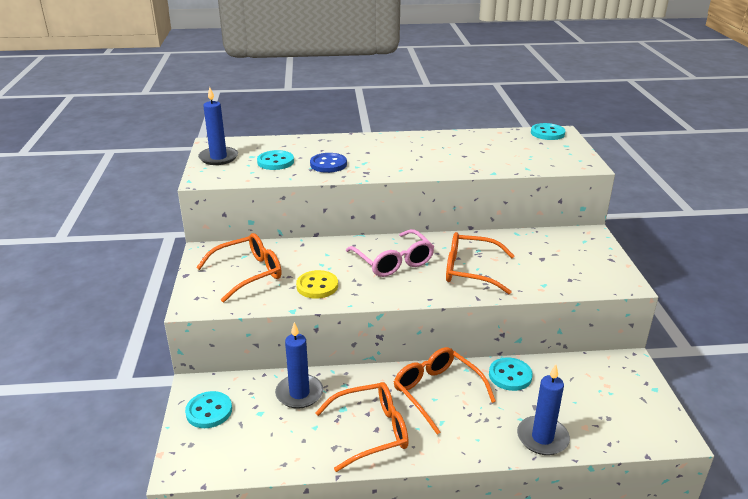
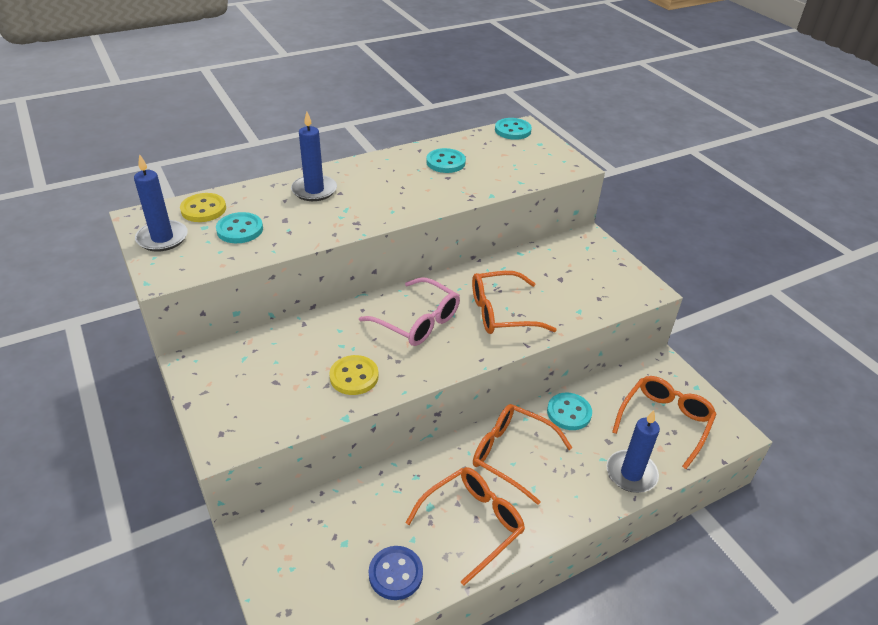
camera: 25 degrees left, 10 degrees up
turquoise button [185,391,232,428] -> turquoise button moved to [426,148,466,173]
orange glasses [196,233,282,302] -> orange glasses moved to [612,376,716,469]
blue candle [275,322,323,409] -> blue candle moved to [291,111,337,201]
blue button [310,153,347,173] -> blue button moved to [369,546,423,600]
none -> yellow button [180,193,226,222]

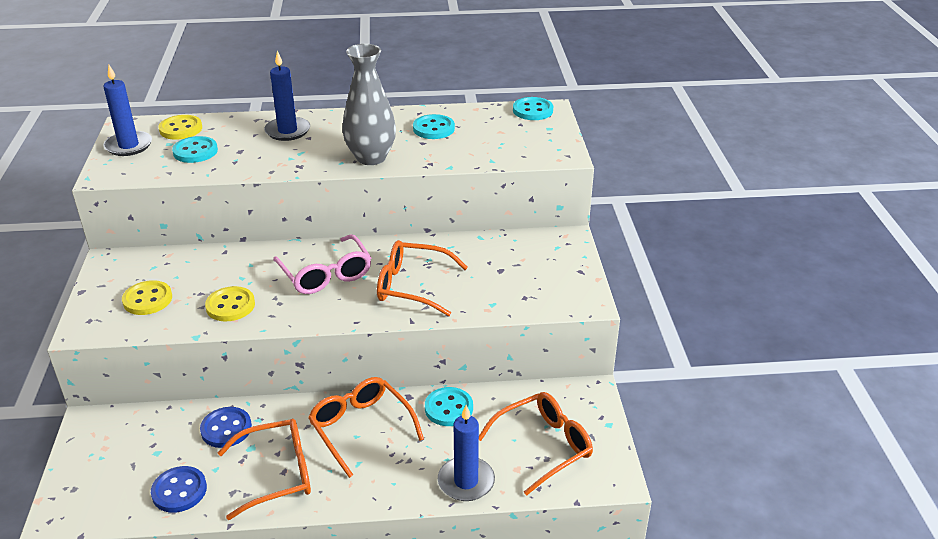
camera: 25 degrees right, 5 degrees down
none -> yellow button [122,280,172,315]
none -> blue button [200,407,252,448]
none -> grey vase [342,44,396,165]

